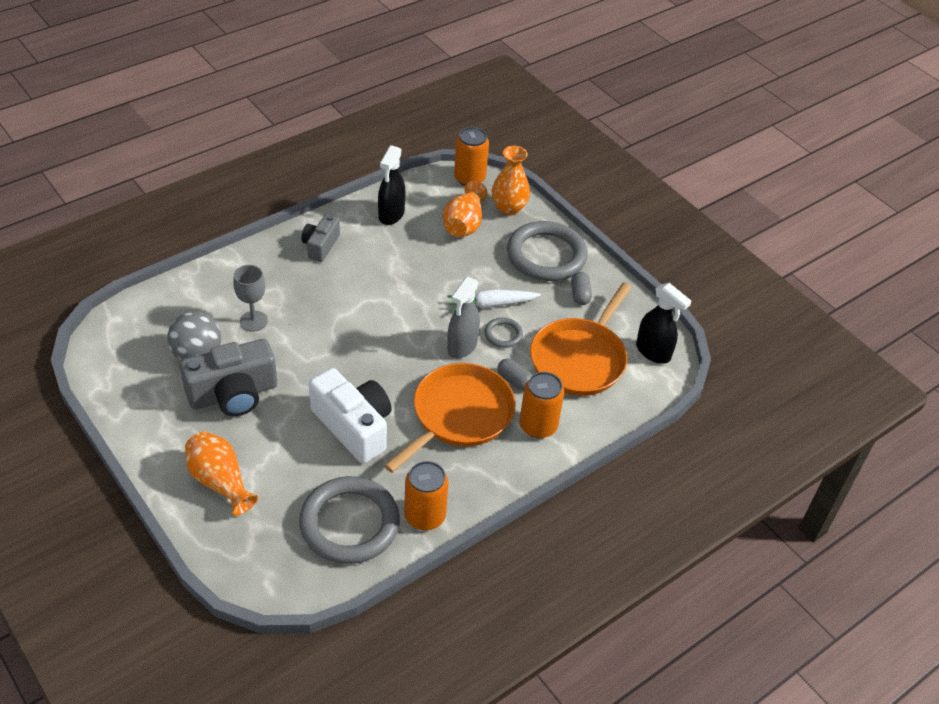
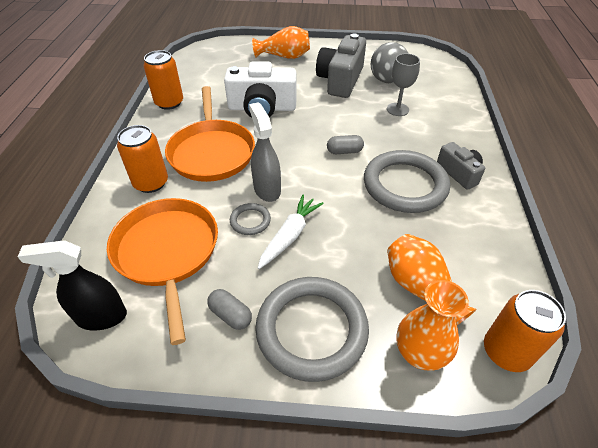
camera: 135 degrees right, 0 degrees up
grey ring [299,476,400,564] -> grey ring moved to [364,150,450,213]
black spray bottle [378,145,405,225] -> none
grey capsule [497,358,532,391] -> grey capsule moved to [327,135,364,154]

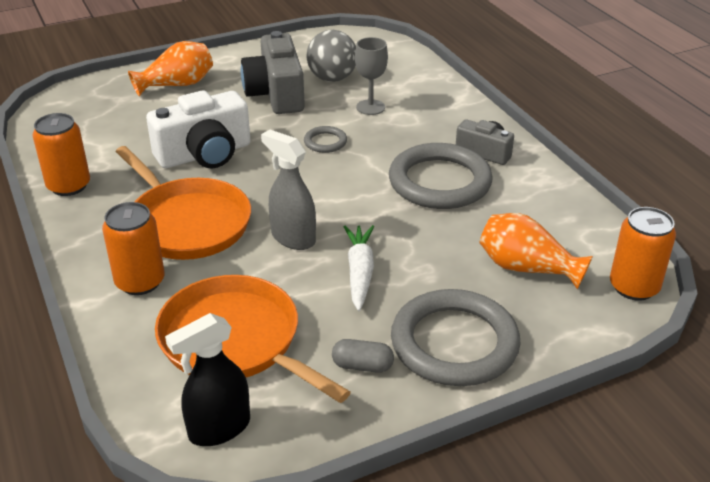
camera: 30 degrees left, 10 degrees down
grey ring [230,203,271,235] -> grey ring moved to [304,126,347,153]
grey capsule [327,135,364,154] -> none
orange vase [396,280,469,371] -> none

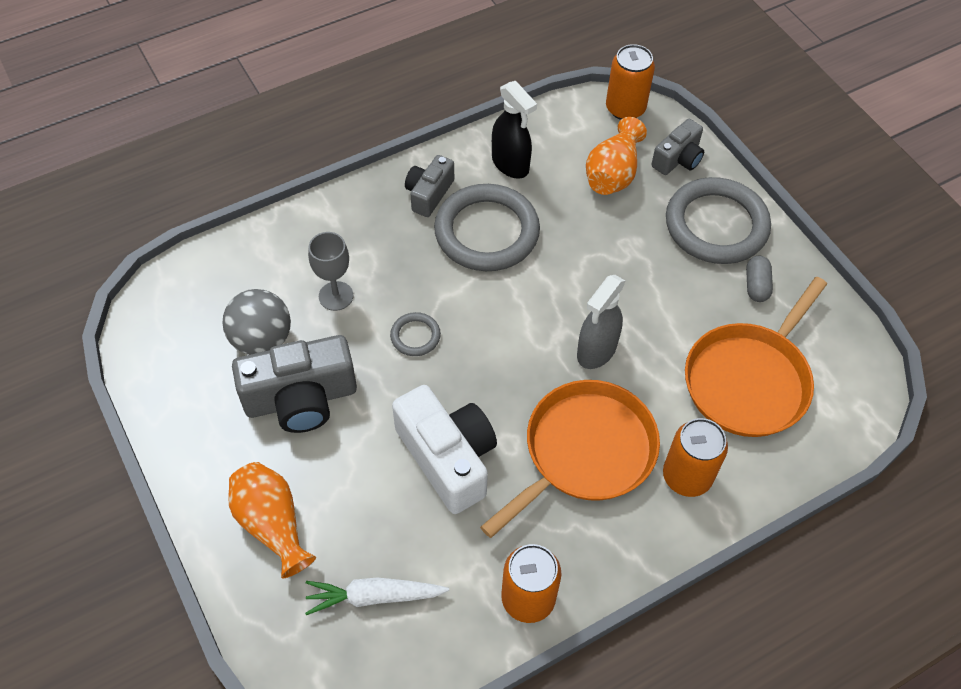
camera: 95 degrees left, 20 degrees up
black spray bottle [165,313,250,446] -> black spray bottle moved to [492,81,537,179]
white carrot [344,225,374,311] -> white carrot moved to [305,577,449,615]
none -> grey camera [651,119,704,175]

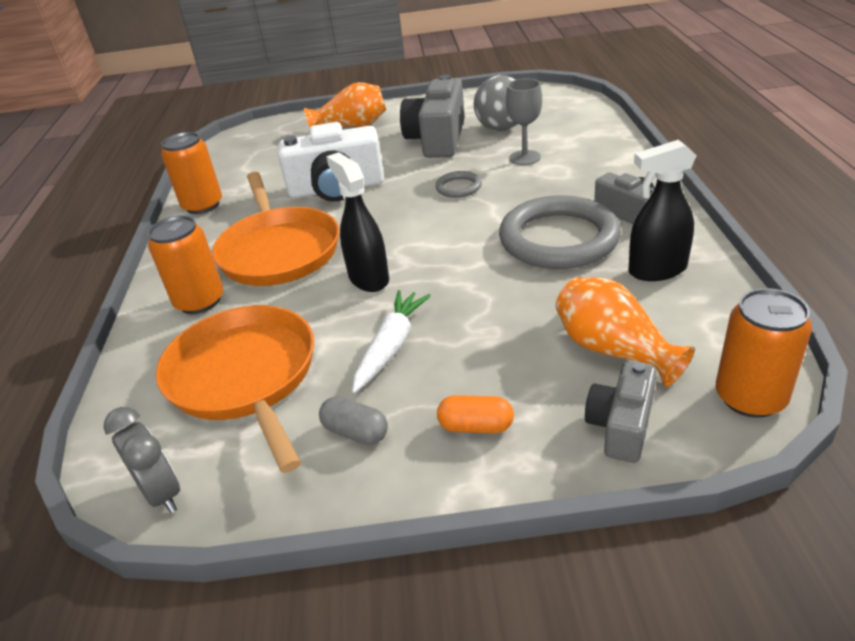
camera: 120 degrees right, 20 degrees down
white carrot [305,577,449,615] -> white carrot moved to [352,290,431,393]
grey spray bottle [577,275,625,369] -> black spray bottle [326,152,389,292]
grey camera [651,119,704,175] -> grey camera turned 45 degrees clockwise [585,362,657,463]
grey ring [666,177,771,264] -> orange capsule [437,395,514,434]
none -> grey clock [103,407,180,513]

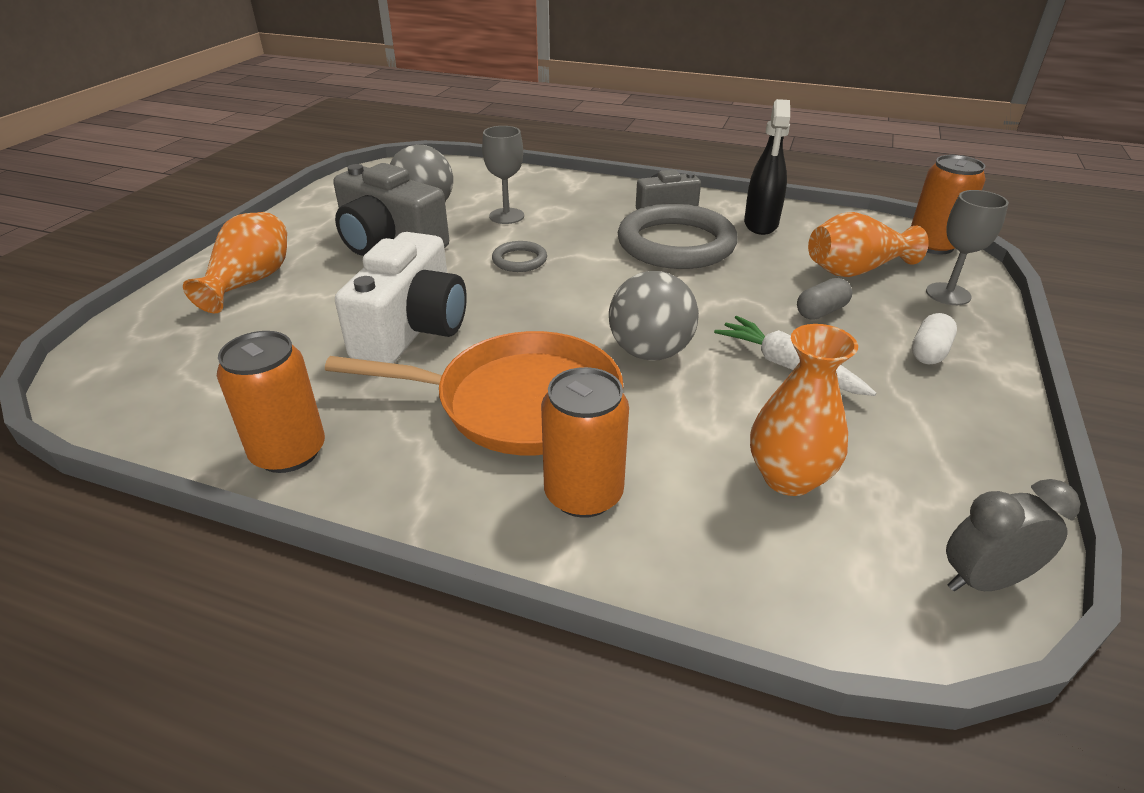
camera: 70 degrees left, 0 degrees up
orange pan [156,305,314,473] -> orange vase [750,324,858,496]
grey capsule [319,396,388,445] -> grey capsule moved to [797,278,852,320]
black spray bottle [326,152,389,292] -> grey ball [609,271,699,361]
orange capsule [437,395,514,434] -> white capsule [912,313,957,364]
grey camera [585,362,657,463] -> grey goblet [926,190,1009,305]

